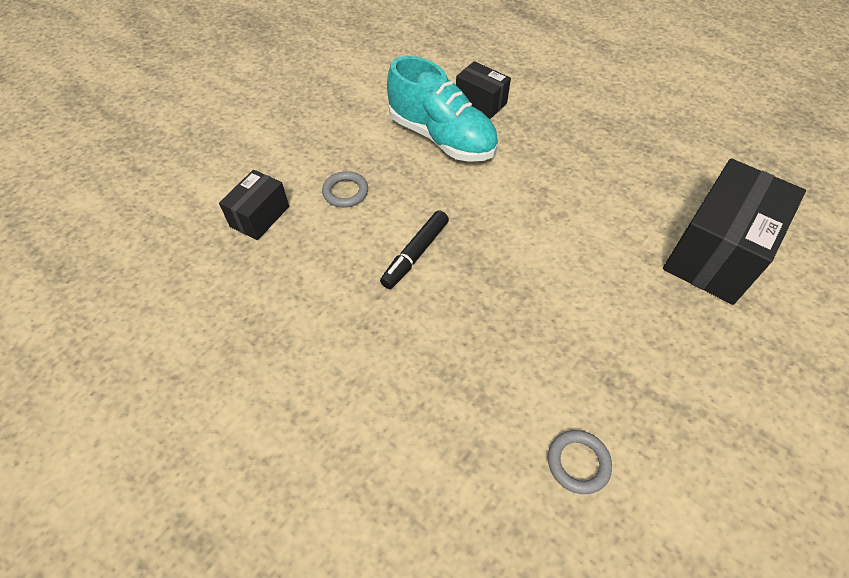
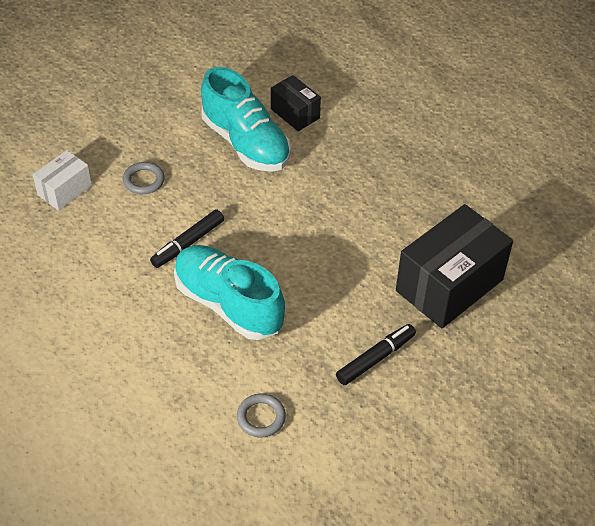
camera: 10 degrees right, 5 degrees down
black box [219,170,289,240] -> white box [33,150,92,211]
none -> turquoise shoe [174,245,285,340]
none -> black marker [336,324,416,385]

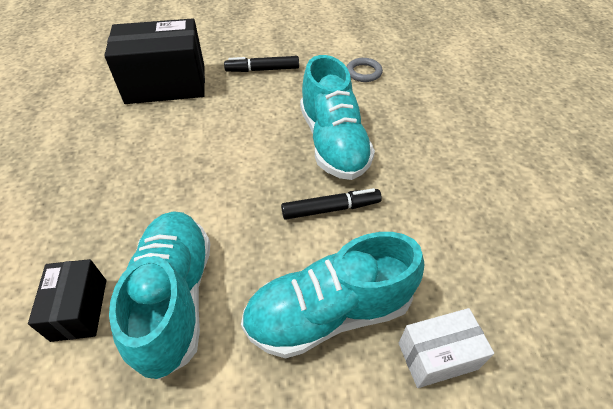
camera: 145 degrees left, 0 degrees up
grey ring [123,162,165,194] -> turquoise shoe [241,232,425,358]

